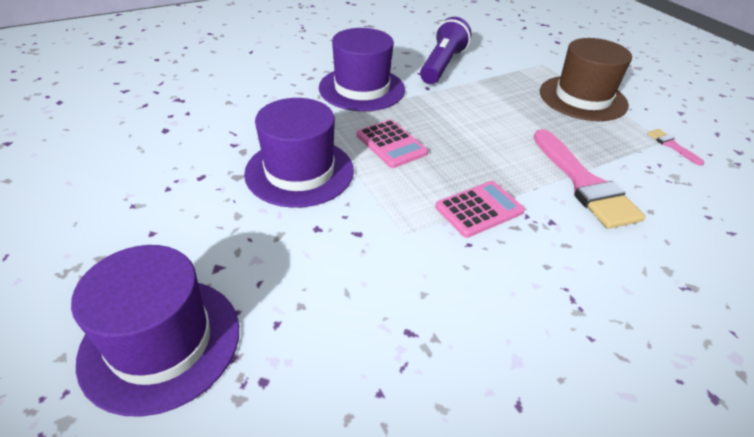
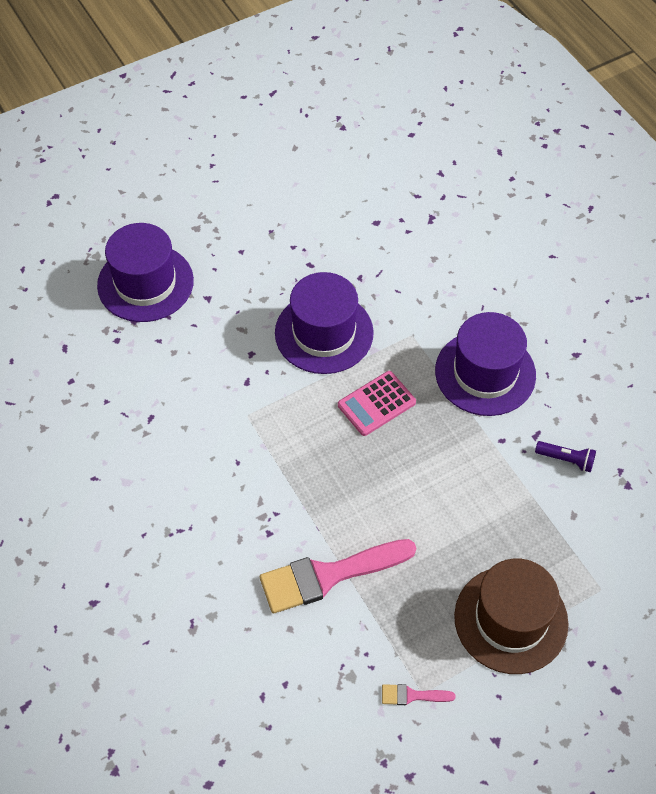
camera: 90 degrees right, 15 degrees up
purple flashlight [420,17,472,84] -> purple flashlight [535,441,596,472], size x0.50
pink calculator [435,181,525,238] -> none
pink brush [647,129,704,166] -> pink brush turned 150 degrees counterclockwise [382,684,456,705]

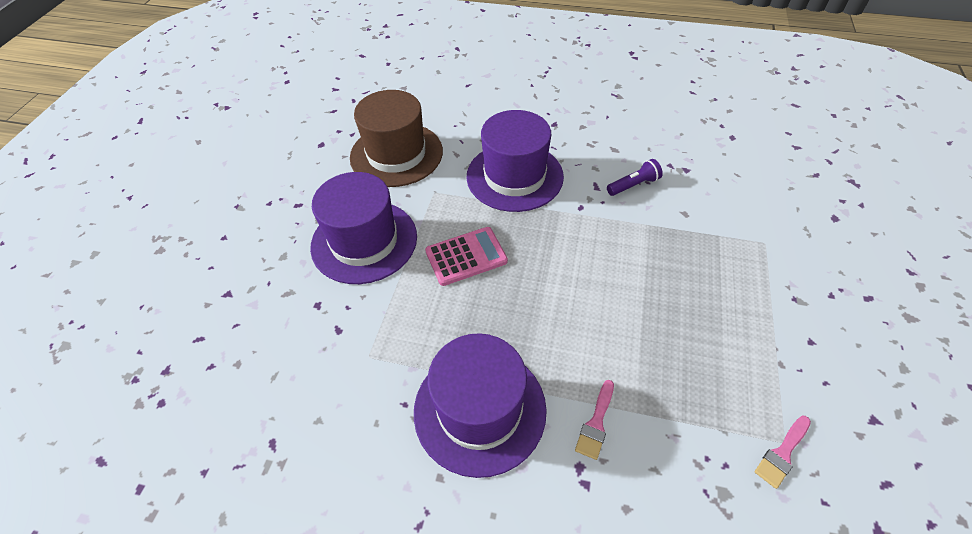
camera: 45 degrees left, 5 degrees down
purple hat [97,223,194,322] -> purple hat moved to [414,333,547,478]
pink brush [260,539,416,614] -> pink brush [575,380,614,460], size x0.44
pink calculator [338,371,416,436] -> pink calculator turned 120 degrees counterclockwise [425,227,508,286]
brown hat [454,559,569,674] -> brown hat moved to [350,90,443,187]

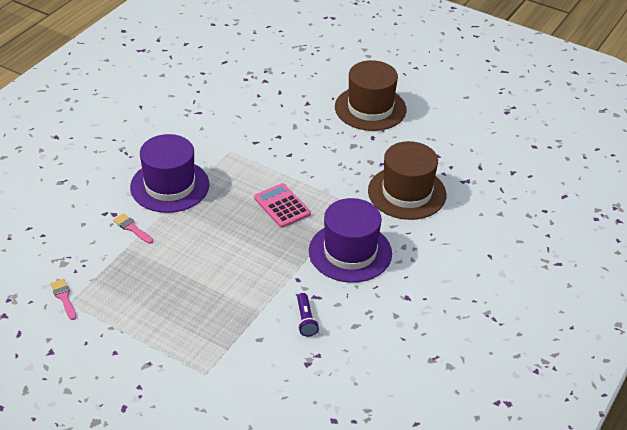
camera: 105 degrees right, 10 degrees down
purple hat [310,172,417,284] -> none
pink calculator [425,227,508,286] -> pink calculator turned 150 degrees clockwise [254,183,311,228]
none -> brown hat [335,60,407,131]

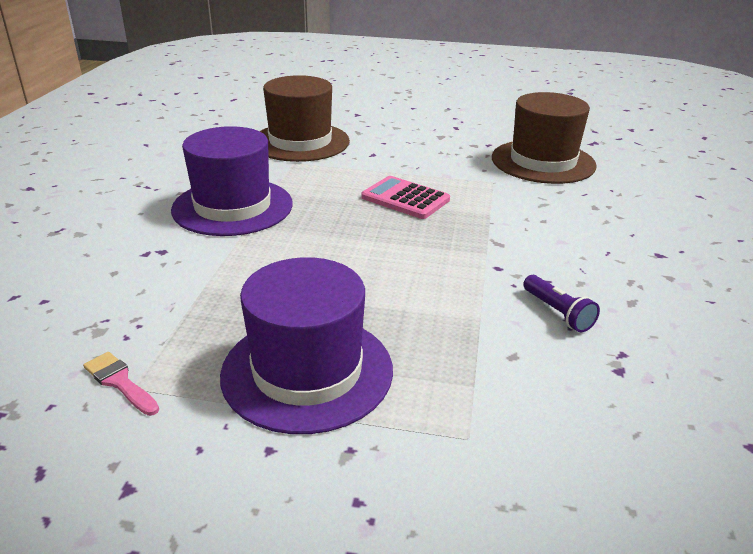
camera: 20 degrees left, 10 degrees down
pink brush [113,213,153,244] -> none
purple hat [309,198,392,283] -> purple hat moved to [220,257,393,434]
brown hat [335,60,407,131] -> brown hat moved to [260,75,350,162]

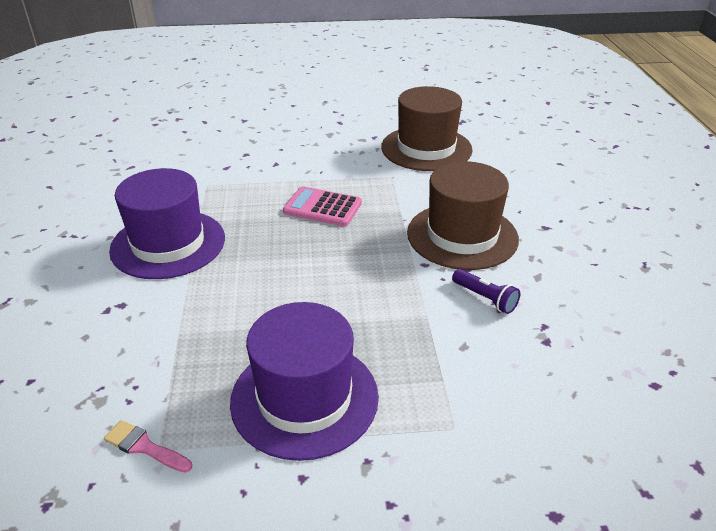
camera: 15 degrees left, 5 degrees up
brown hat [260,75,350,162] -> brown hat moved to [407,161,519,270]

